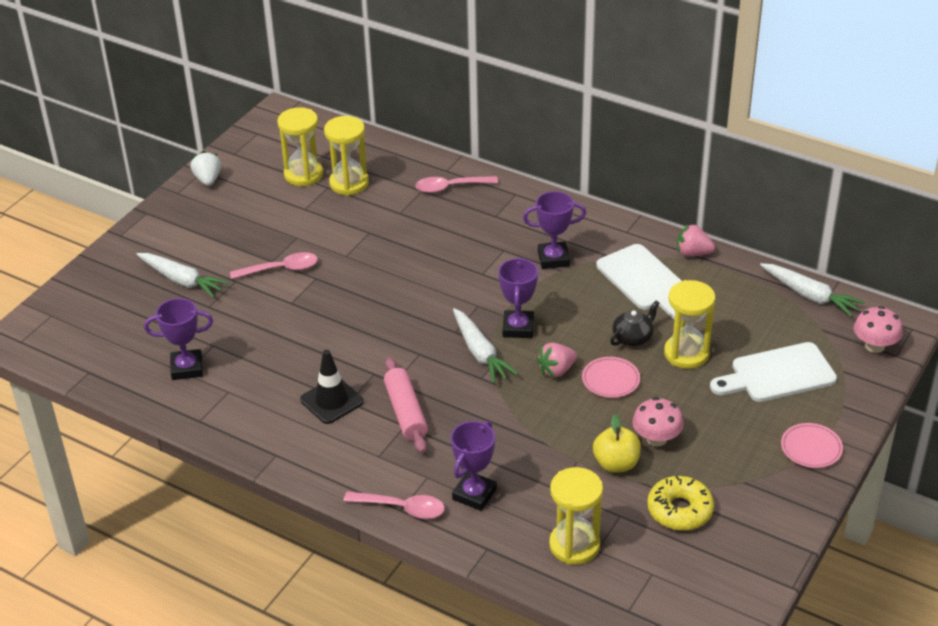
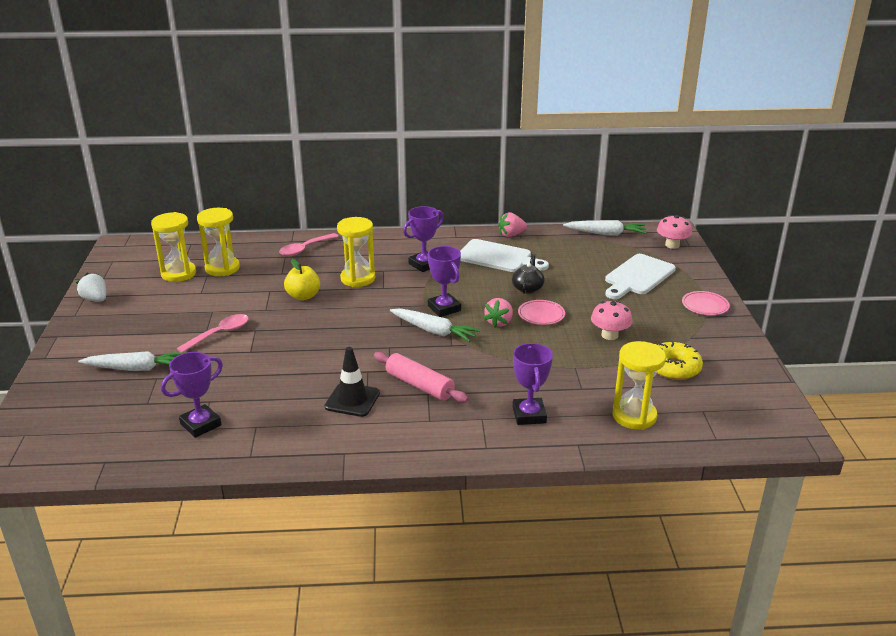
camera: 35 degrees left, 10 degrees down
pink spoon [344,491,445,519] -> none
yellow apple [593,414,641,473] -> yellow apple moved to [284,259,320,300]
yellow hourglass [664,280,716,369] -> yellow hourglass moved to [337,217,375,287]

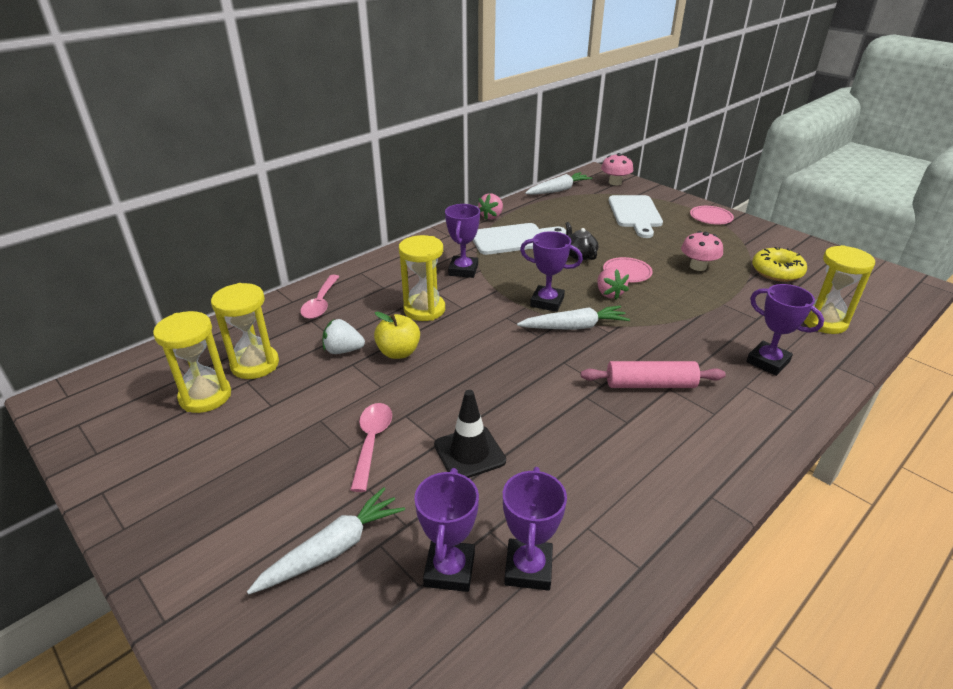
camera: 40 degrees left, 5 degrees up
white strawberry [76,273,106,302] -> white strawberry moved to [322,319,365,354]
black traffic cone [324,347,380,417] -> black traffic cone moved to [434,390,506,478]
none -> purple trophy [414,468,479,592]

